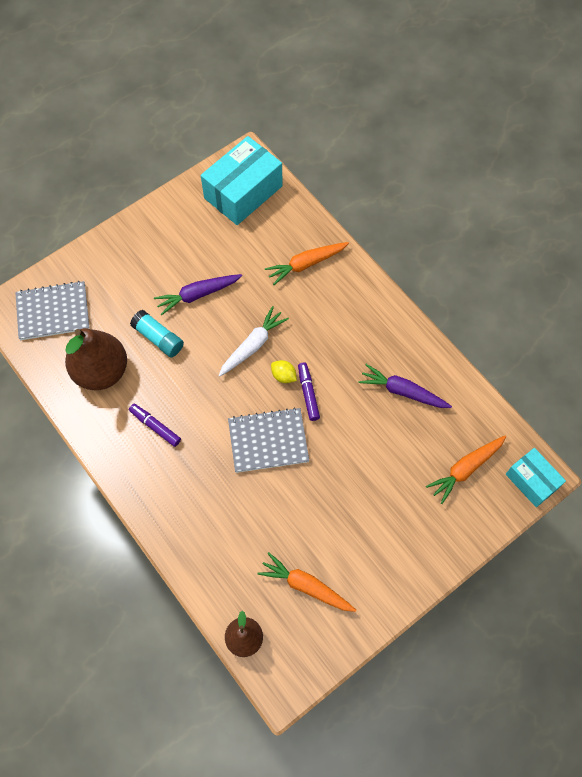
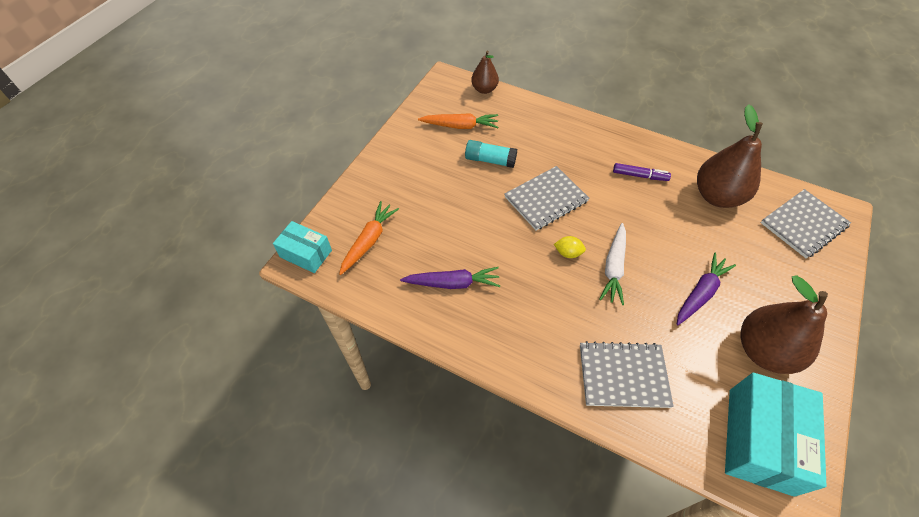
camera: 155 degrees right, 10 degrees down
turquoise glue stick [130,310,184,357] -> turquoise glue stick moved to [465,140,517,168]
orange carrot [264,242,349,285] -> grey notebook [580,341,674,408]
purple marker [298,363,320,421] -> none
none -> brown pear [740,275,828,374]

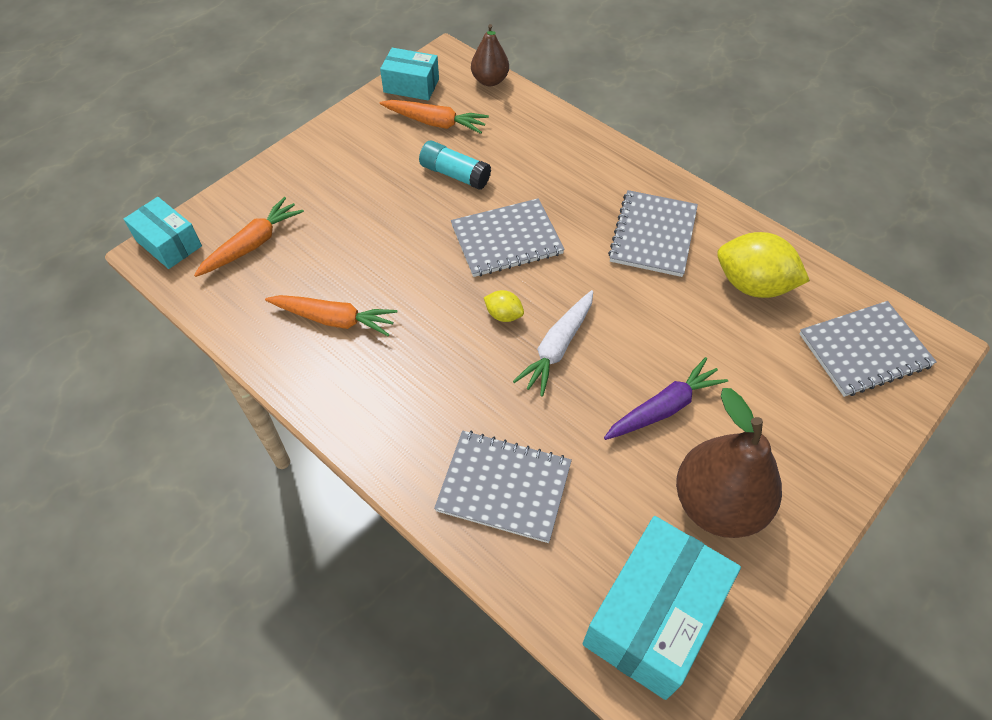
camera: 15 degrees right, 0 degrees up
purple carrot [400,267,500,289] -> orange carrot [265,295,397,336]
purple marker [613,163,671,181] -> grey notebook [608,190,698,277]
brown pear [697,104,763,208] -> yellow lemon [717,232,810,298]
none -> turquoise box [380,48,439,101]

